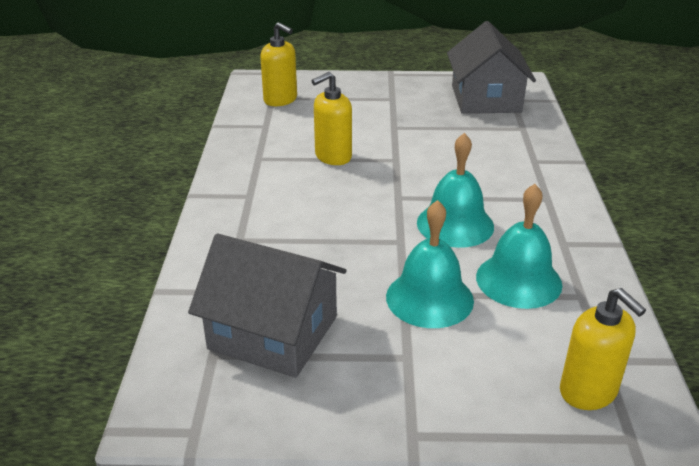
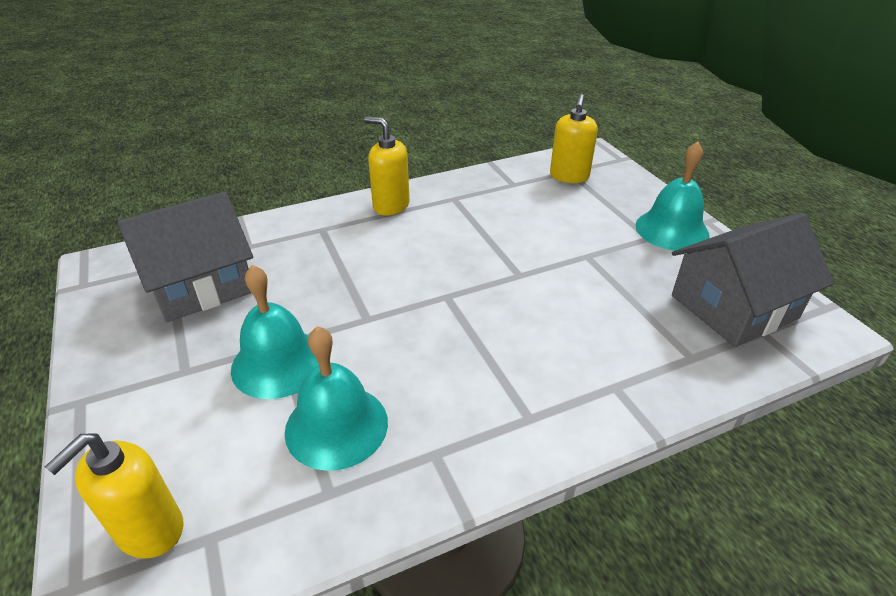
camera: 65 degrees right, 5 degrees up
grey house [188,234,346,378] -> grey house turned 60 degrees clockwise [117,191,253,322]
yellow soap dispenser [312,72,352,165] -> yellow soap dispenser moved to [364,117,410,216]
turquoise bell [417,133,494,248] -> turquoise bell moved to [635,142,710,251]

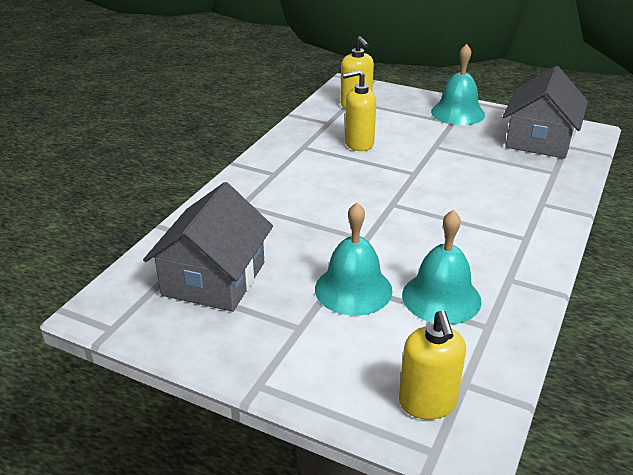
camera: 40 degrees left, 5 degrees down
yellow soap dispenser [364,117,410,216] -> yellow soap dispenser moved to [343,70,376,151]

